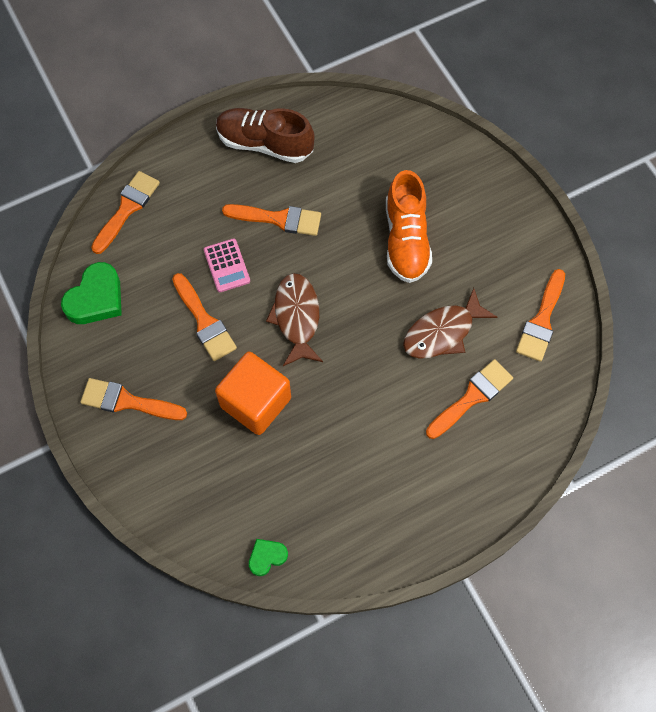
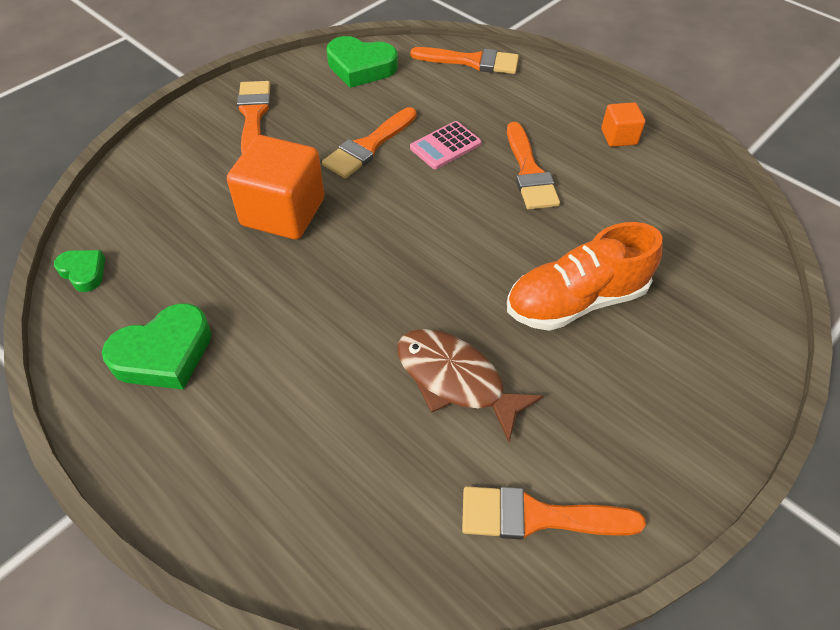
camera: 70 degrees right, 15 degrees down
brown shoe [216,108,315,163] -> orange cube [601,102,645,147]
brown fish [266,273,323,366] -> none
orange brush [426,359,513,439] -> none
none -> green heart [102,303,211,390]

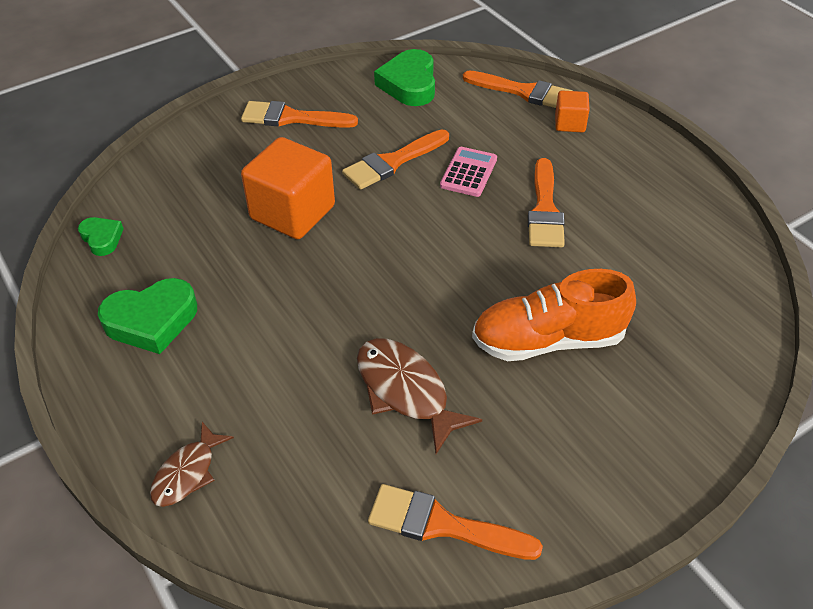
camera: 15 degrees right, 5 degrees down
orange brush [237,81,271,154] -> orange brush turned 90 degrees counterclockwise [241,101,358,128]
green heart [327,36,398,88] -> green heart turned 60 degrees clockwise [374,49,435,106]
pink calculator [410,121,482,169] -> pink calculator turned 135 degrees clockwise [440,147,497,197]
orange cube [601,102,645,147] -> orange cube moved to [555,91,590,132]
none -> brown fish [150,422,234,507]

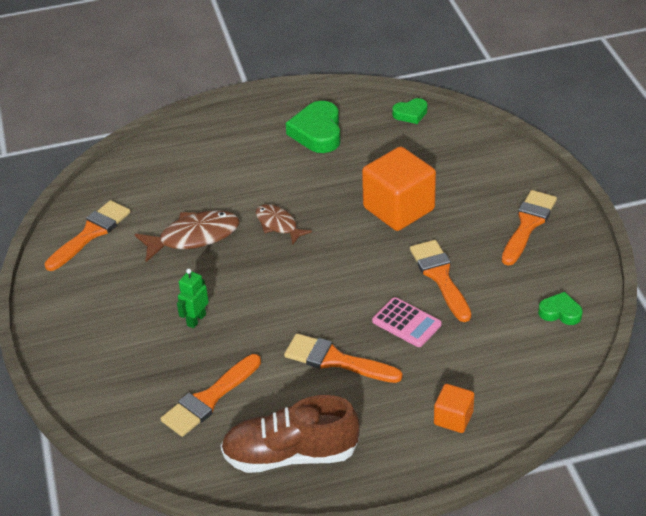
camera: 110 degrees right, 5 degrees down
brown fish [150,422,234,507] -> brown fish moved to [256,204,312,244]
green heart [374,49,435,106] -> green heart [538,292,583,325], size x0.56
orange brush [463,70,573,108] -> orange brush moved to [160,354,261,437]
orange shoe [472,269,636,361] -> green robot [177,269,209,328]
none -> brown shoe [221,395,360,473]

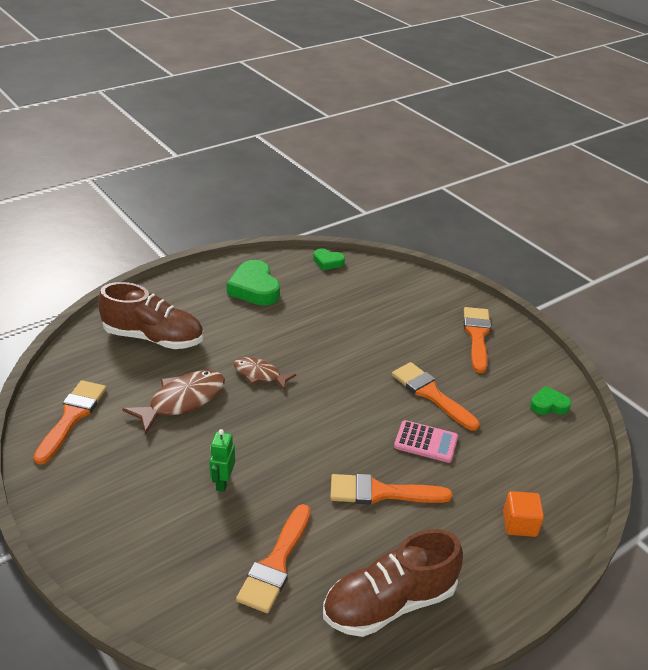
camera: 25 degrees left, 5 degrees down
orange cube [362,147,436,231] -> none
green heart [392,98,428,124] -> green heart turned 60 degrees clockwise [313,248,345,270]
none -> brown shoe [98,282,203,349]

